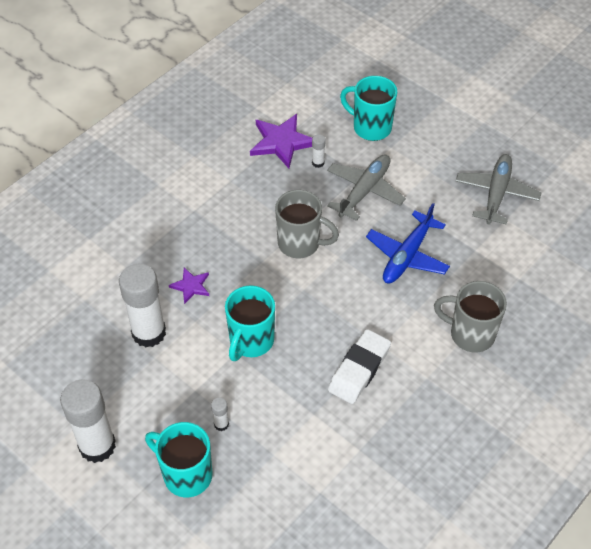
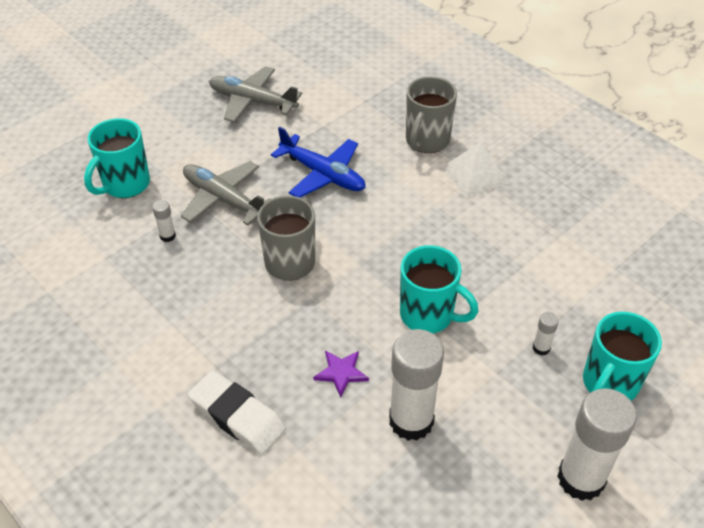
camera: 85 degrees left, 5 degrees down
purple star [250,114,312,168] -> none
white eraser [328,329,391,404] -> white eraser moved to [188,370,286,455]
none -> white pyramid [442,143,509,198]

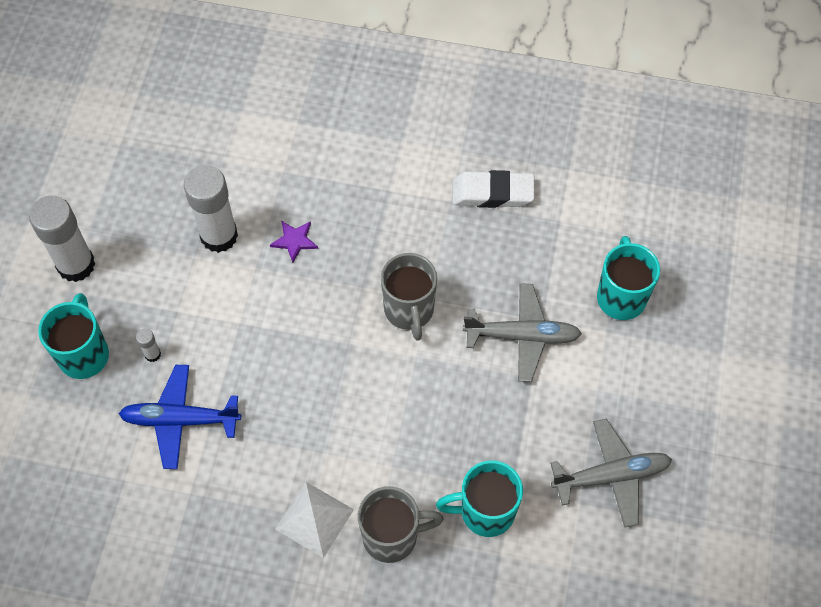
camera: 145 degrees right, 15 degrees up
white glue stick [152,200,176,242] -> none
white eraser [188,370,286,455] -> white eraser moved to [452,170,534,208]
blue plane [271,127,366,198] -> blue plane moved to [119,365,241,469]
turquoise mug [400,245,478,334] -> turquoise mug moved to [436,460,523,537]
grey mug [406,76,457,153] -> grey mug turned 90 degrees clockwise [358,486,444,563]

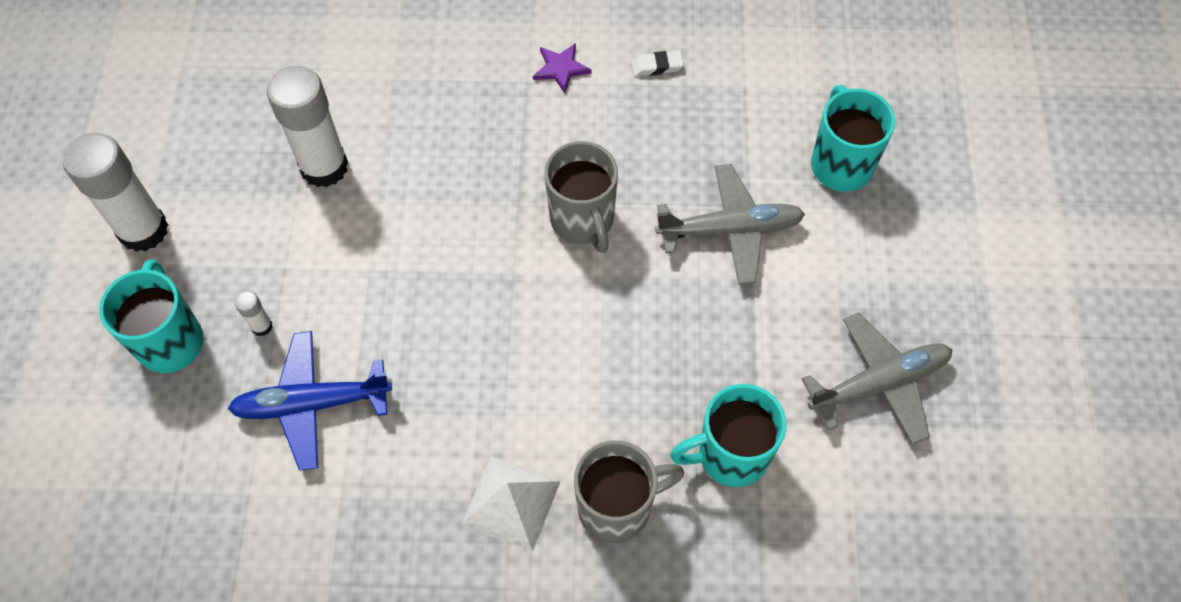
camera: 10 degrees left, 0 degrees up
purple star [270,220,318,263] -> purple star moved to [533,43,592,93]
white eraser [452,170,534,208] -> white eraser [632,51,684,76], size x0.49

